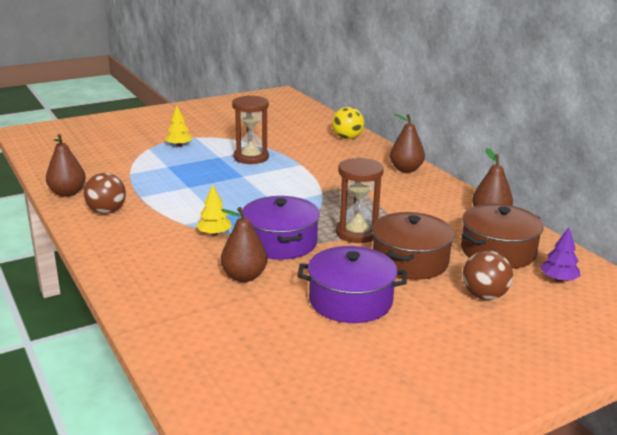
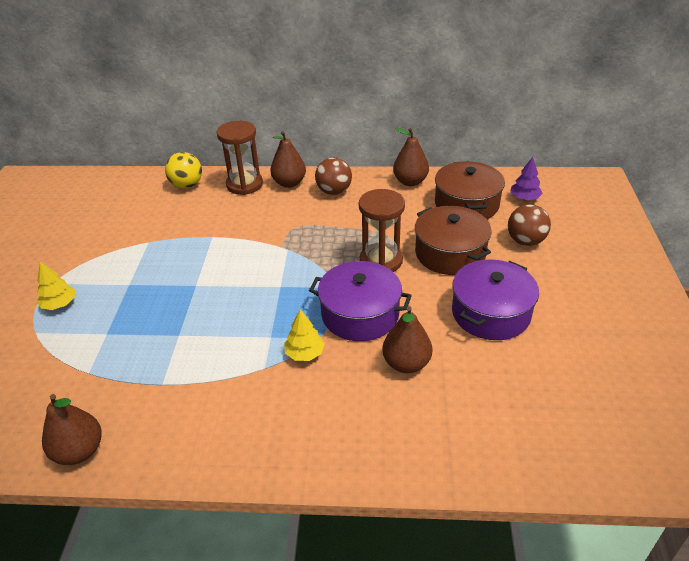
camera: 55 degrees left, 15 degrees up
brown ball [84,173,126,214] -> brown ball moved to [315,157,352,195]
brown hourglass [232,95,269,164] -> brown hourglass moved to [217,121,263,195]

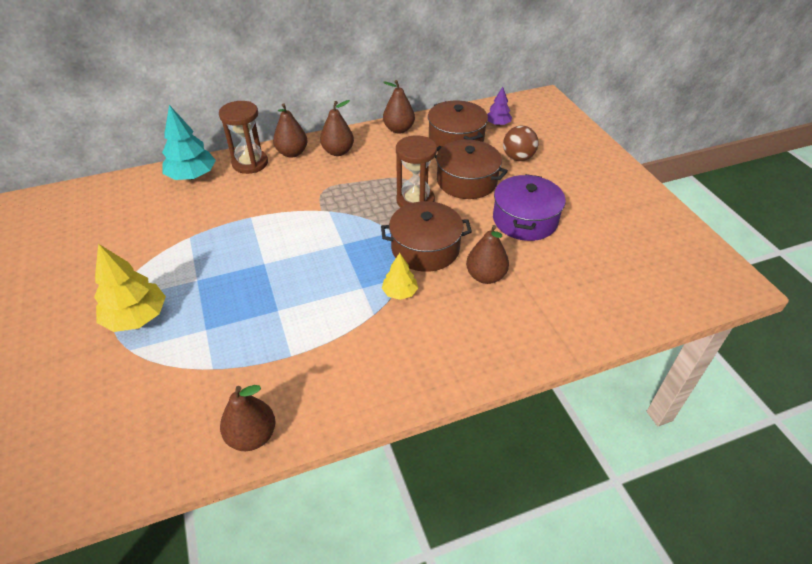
camera: 25 degrees left, 5 degrees up
yellow tree [37,262,75,310] -> yellow tree [94,244,166,332], size x1.75
yellow ball [165,152,202,189] -> turquoise tree [162,105,216,180]
purple pot [309,261,412,341] -> brown pot [381,201,472,272]
brown ball [315,157,352,195] -> brown pear [320,100,354,156]

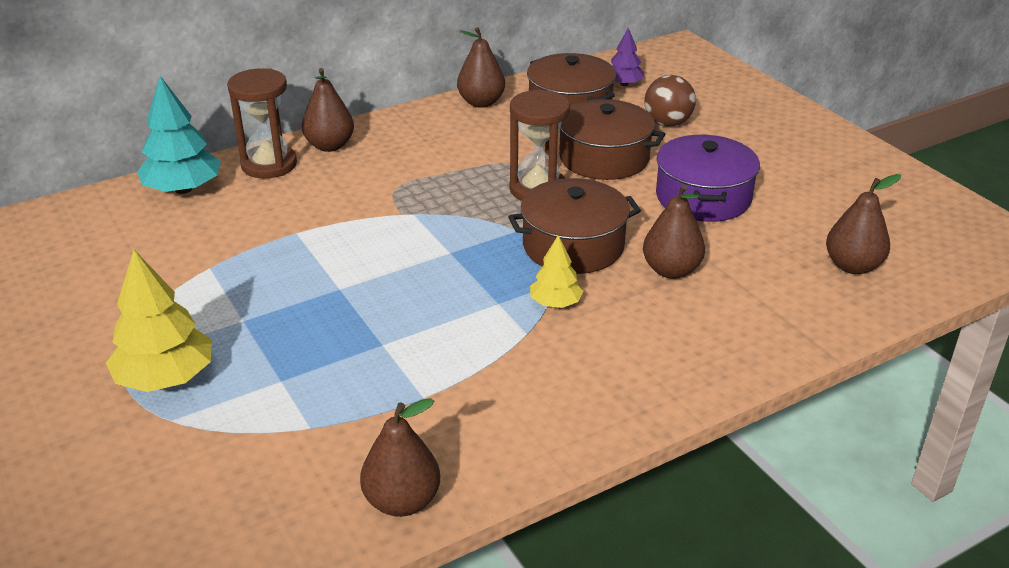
camera: 10 degrees left, 10 degrees down
brown pear [320,100,354,156] -> brown pear moved to [826,174,901,274]

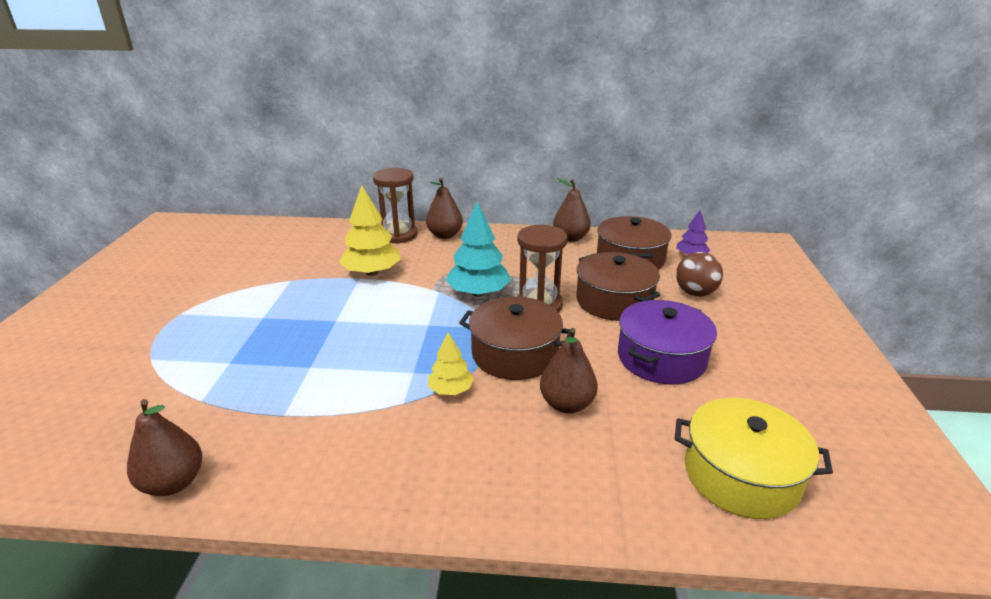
camera: 35 degrees right, 5 degrees down
yellow tree [106,250,212,392] -> yellow tree moved to [339,185,401,276]
turquoise tree [137,76,221,194] -> turquoise tree moved to [446,202,511,297]
brown pear [826,174,901,274] -> yellow pot [675,398,833,519]

